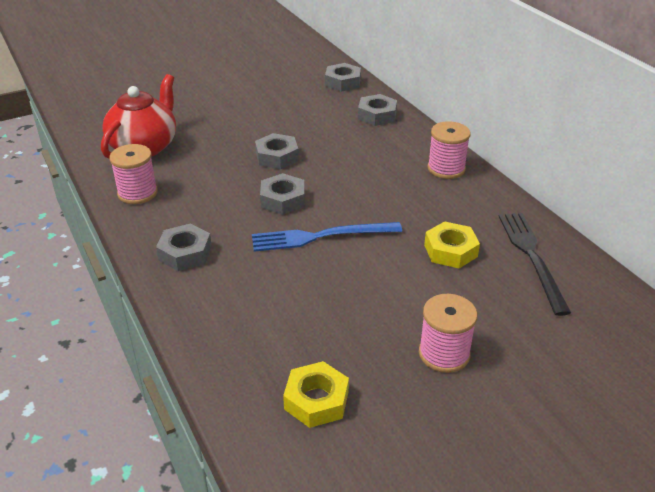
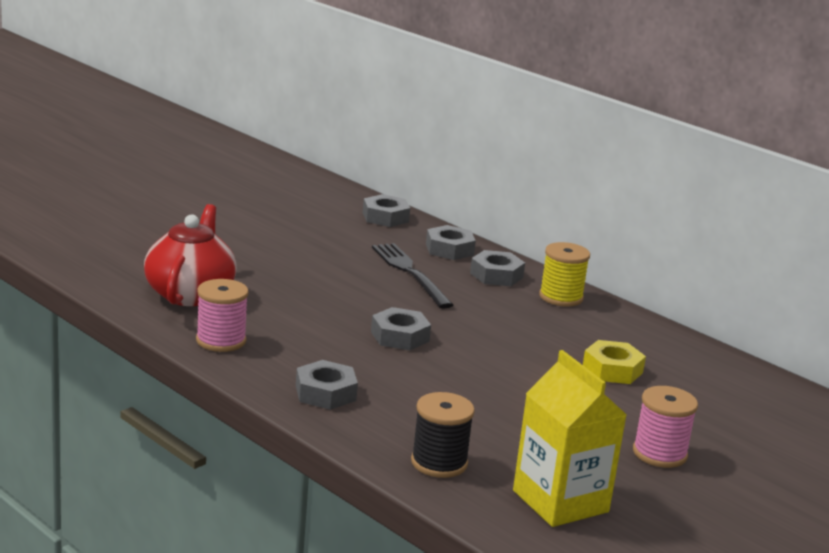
camera: 20 degrees left, 15 degrees down
blue fork [252,222,402,252] -> none
grey nut [255,133,299,169] -> grey nut moved to [470,250,525,286]
yellow nut [283,361,349,428] -> yellow carton [513,350,627,527]
pink spool [428,121,471,179] -> yellow spool [539,242,590,307]
black fork [499,213,571,316] -> black fork moved to [372,243,453,309]
none -> black spool [411,392,475,478]

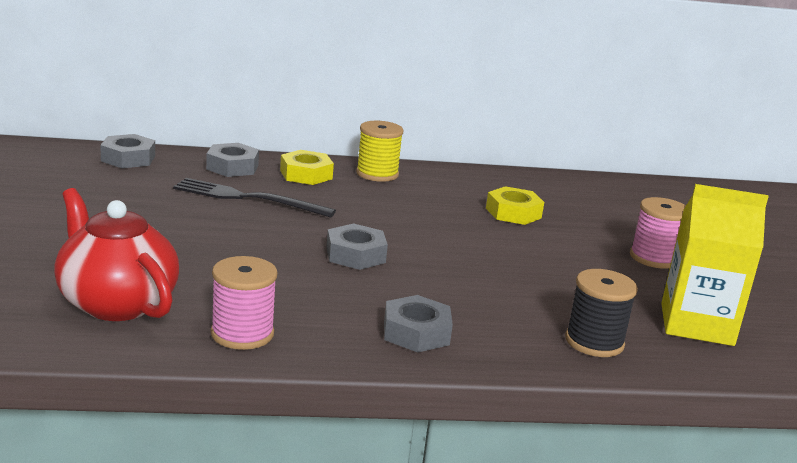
camera: 50 degrees left, 0 degrees up
grey nut [470,250,525,286] -> yellow nut [280,150,334,185]

